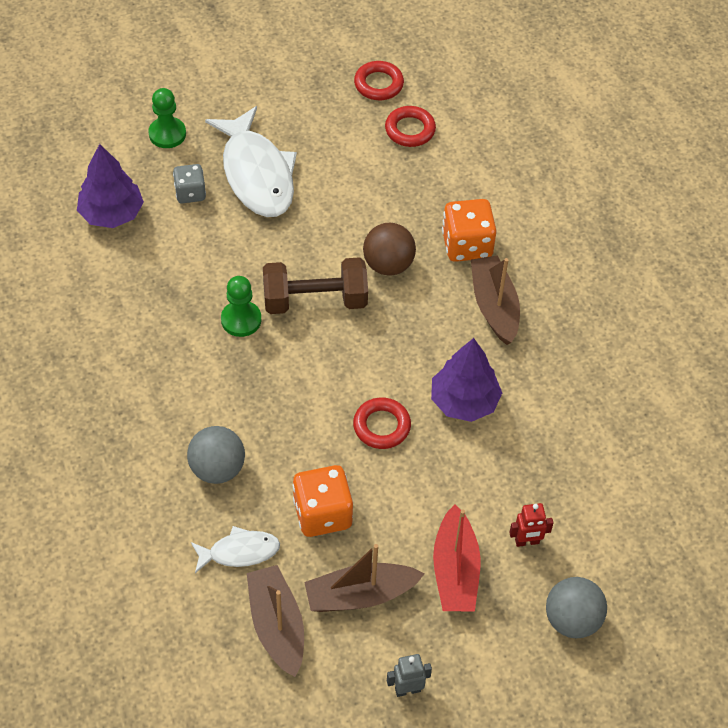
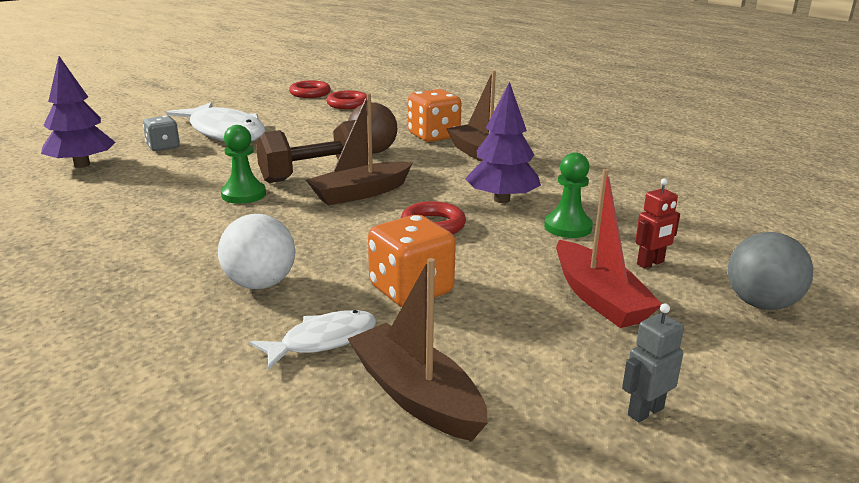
camera: 20 degrees left, 30 degrees down
green pawn [148,88,186,148] -> green pawn moved to [544,152,593,238]
grey ball [187,426,245,484] -> white ball [218,214,295,289]
brown boat [304,544,424,612] -> brown boat moved to [306,93,413,205]

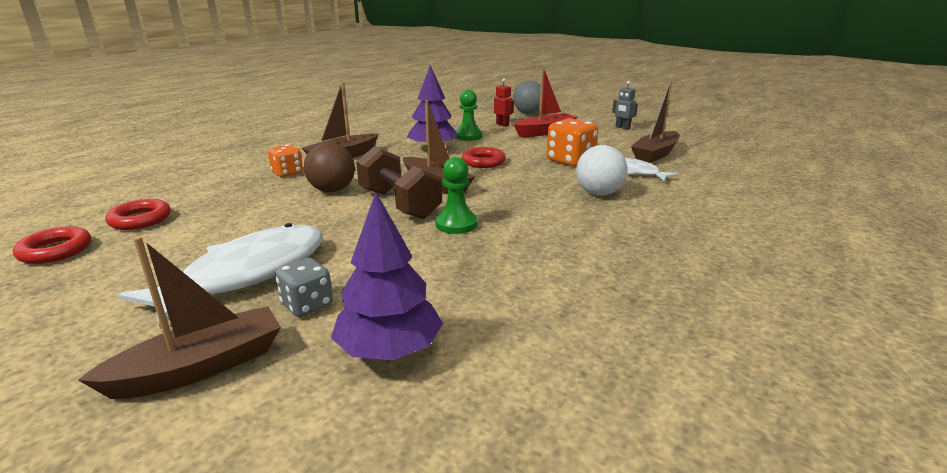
camera: 100 degrees left, 0 degrees up
orange dice [408,89,461,142] -> orange dice [268,145,303,177], size x0.63
none -> brown boat [78,236,281,399]

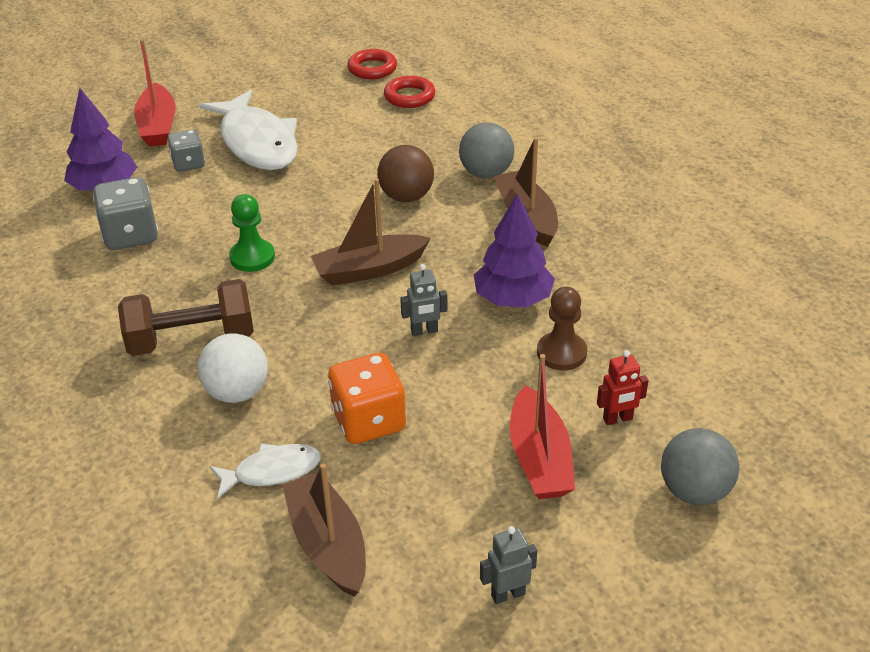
camera: 115 degrees right, 15 degrees up
brown boat [78,236,281,399] -> red boat [134,39,176,147]
orange dice [268,145,303,177] -> grey ball [459,122,514,178]
brown dumbbell [356,146,442,219] -> brown dumbbell moved to [118,279,254,356]
green pawn [455,90,482,141] -> brown pawn [537,287,587,371]
red ring [462,147,506,168] -> grey robot [400,264,448,336]
none -> grey dice [93,177,158,250]

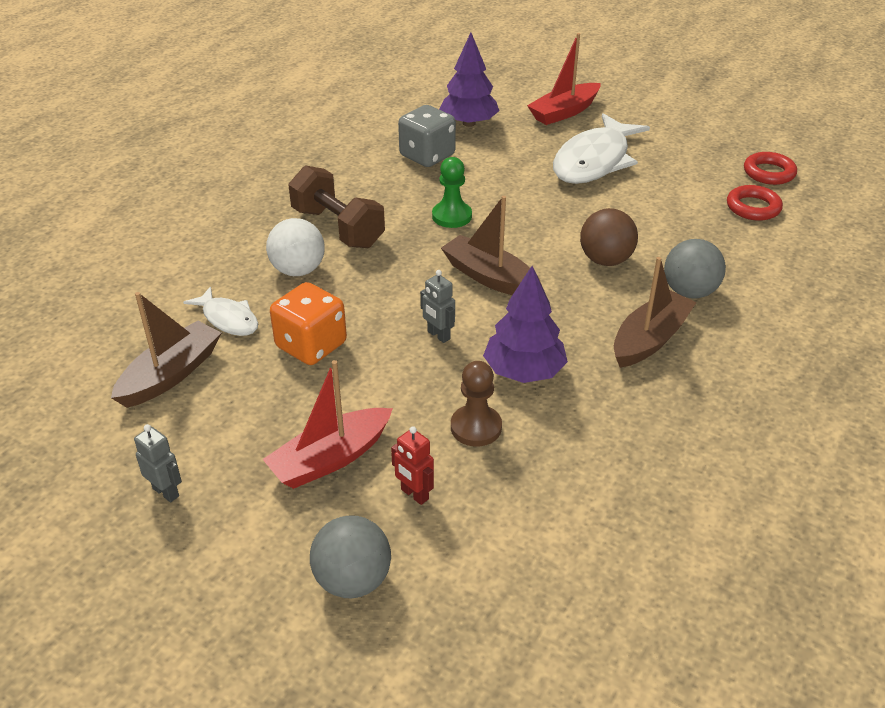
camera: 60 degrees right, 0 degrees up
grey dice [167,129,205,172] -> none

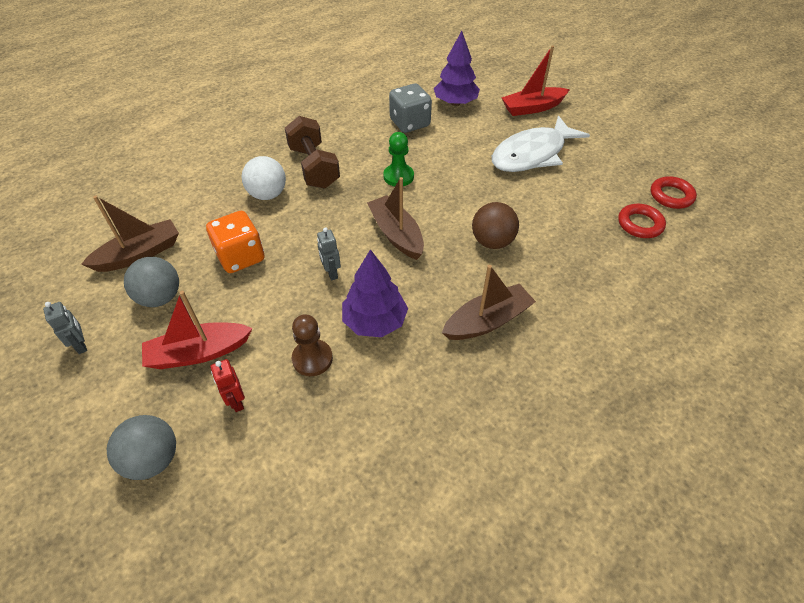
camera: 20 degrees right, 10 degrees up
white fish [183,286,258,336] -> none
grey ball [664,239,726,298] -> grey ball moved to [124,257,179,307]

